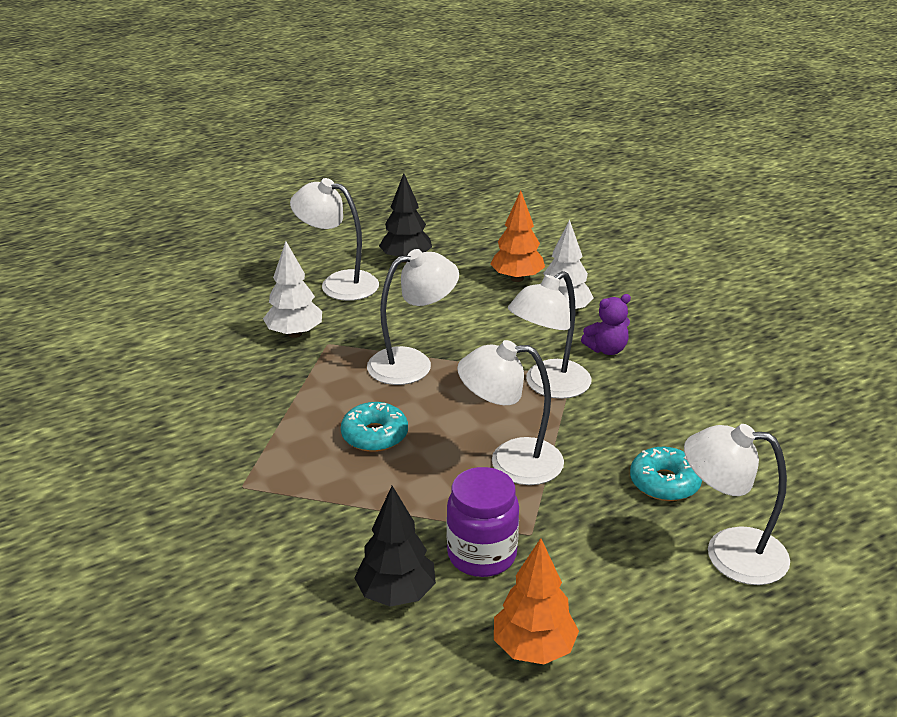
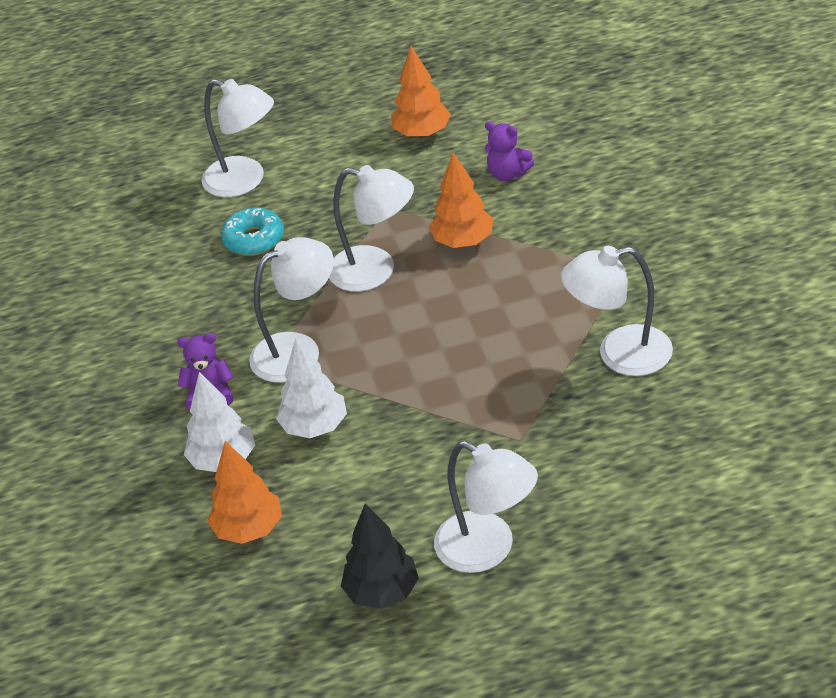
camera: 160 degrees left, 10 degrees up
white tree [263,241,322,338] -> white tree moved to [276,338,347,438]
turquoise donut [341,402,408,452] -> none
black tree [354,486,436,607] -> purple teddy bear [485,122,534,181]
white lamp [367,249,459,385] -> white lamp moved to [561,246,673,376]
purple jar [447,467,519,577] -> none
none -> orange tree [429,152,493,248]

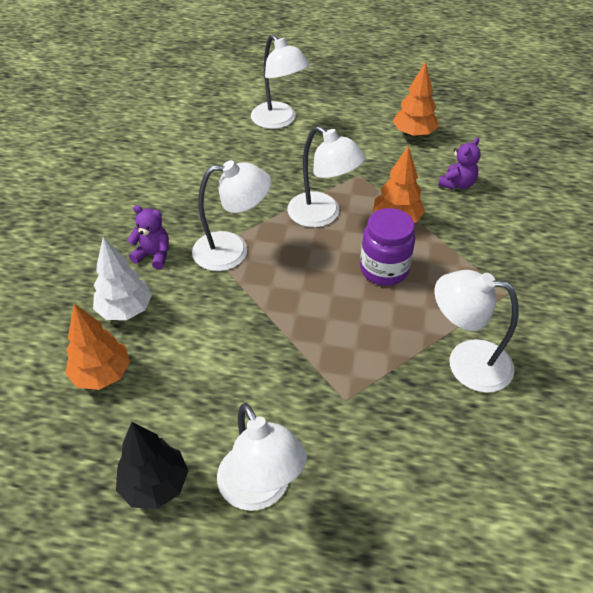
camera: 20 degrees right, 5 degrees up
turquoise donut [221,207,284,256] -> none
white tree [276,338,347,438] -> none
purple teddy bear [485,122,534,181] -> purple teddy bear turned 105 degrees counterclockwise [438,137,481,190]
none -> purple jar [360,208,415,286]

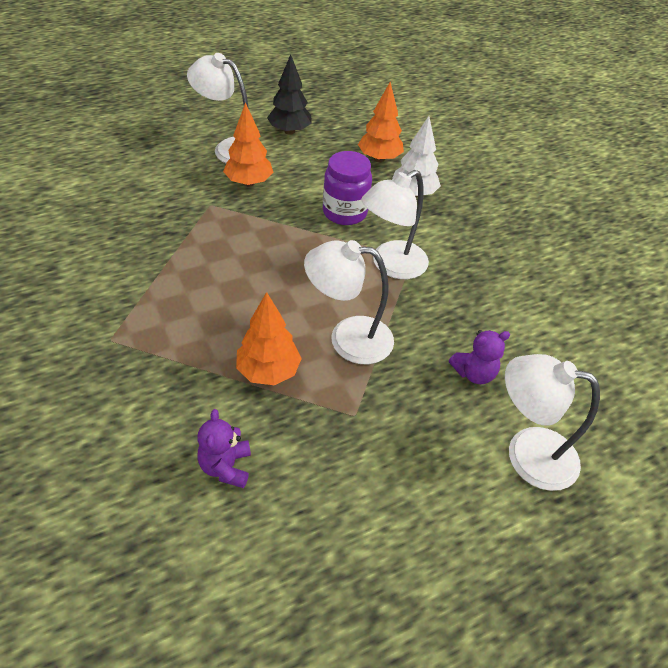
camera: 140 degrees right, 0 degrees up
purple teddy bear [127,205,169,269] -> purple teddy bear moved to [449,330,510,384]
purple jar [360,208,415,286] -> purple jar moved to [323,151,372,225]
orange tree [393,61,438,138] -> orange tree moved to [223,102,273,187]
white lamp [434,270,518,393] -> none

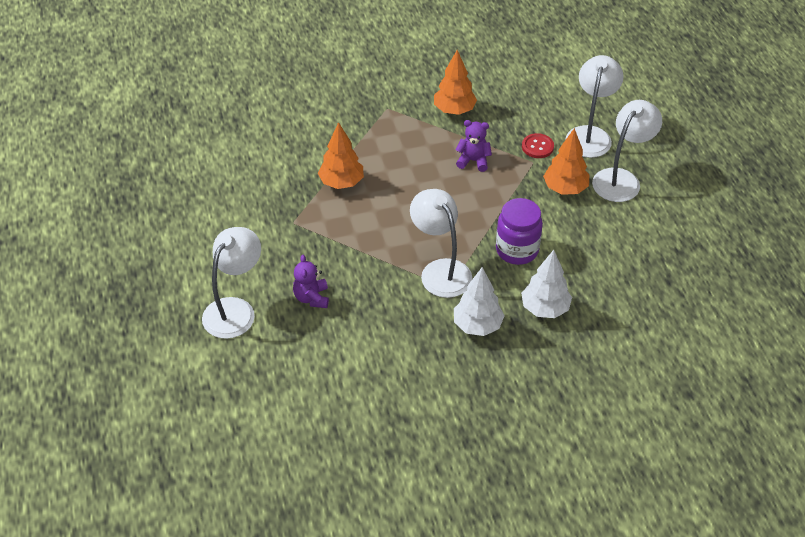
camera: 105 degrees right, 0 degrees up
purple teddy bear [198,409,251,488] -> purple teddy bear moved to [455,120,492,172]
black tree [267,54,312,135] -> none
white lamp [304,240,394,364] -> white lamp moved to [565,55,624,158]
orange tree [358,82,404,162] -> orange tree moved to [434,50,477,115]
none -> white tree [454,267,505,336]
none -> red button [522,133,554,158]

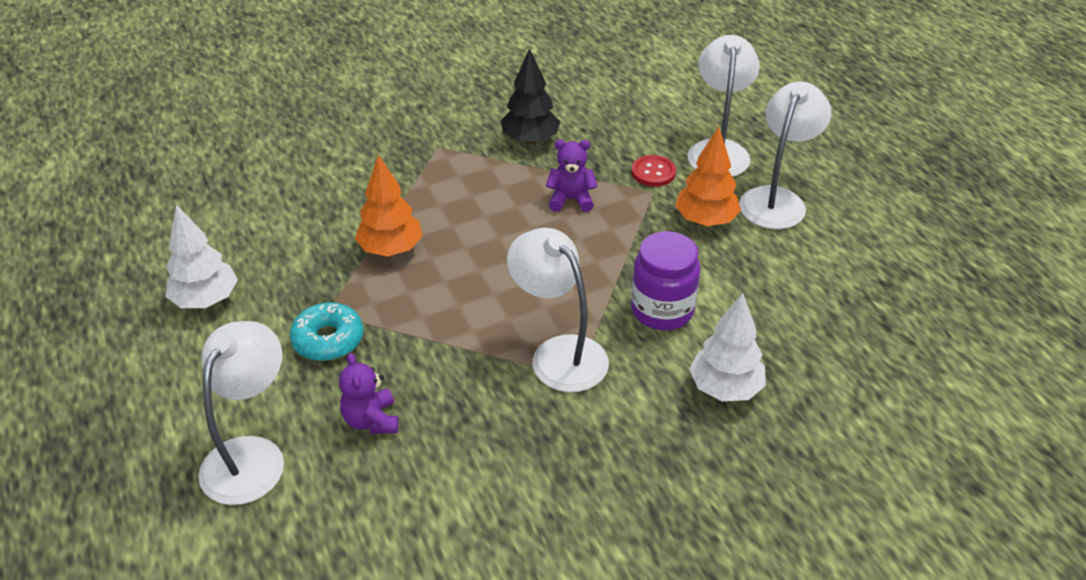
camera: 10 degrees left, 5 degrees down
orange tree [434,50,477,115] -> black tree [501,48,560,145]
white tree [454,267,505,336] -> white tree moved to [165,205,238,308]
none -> turquoise donut [290,302,363,361]

